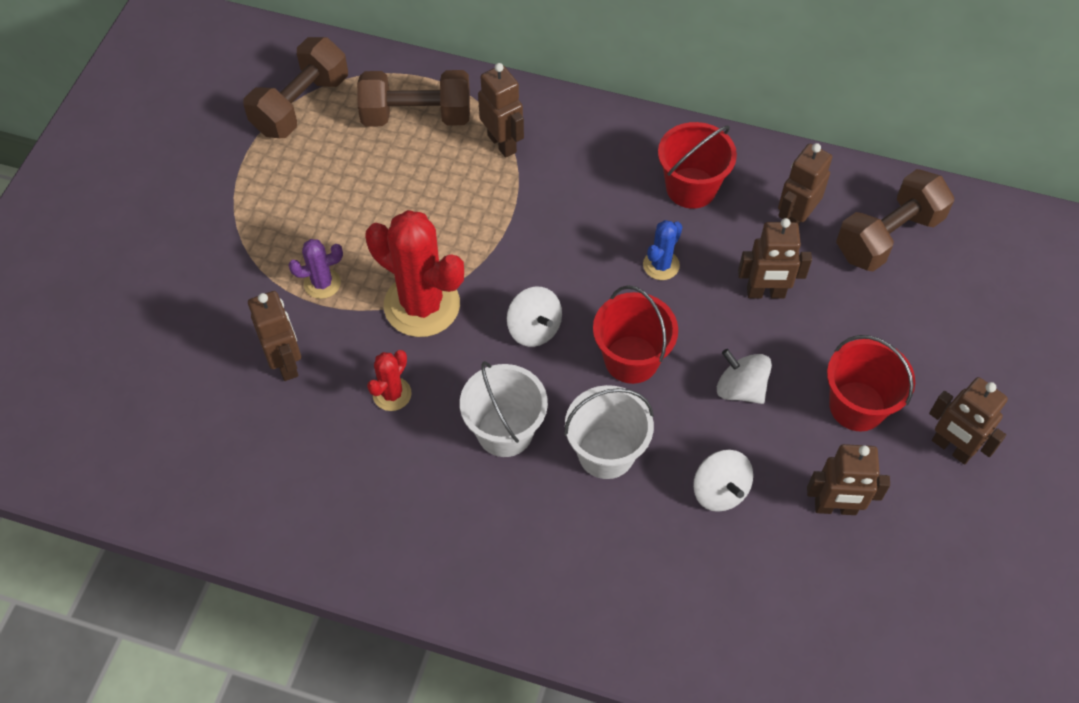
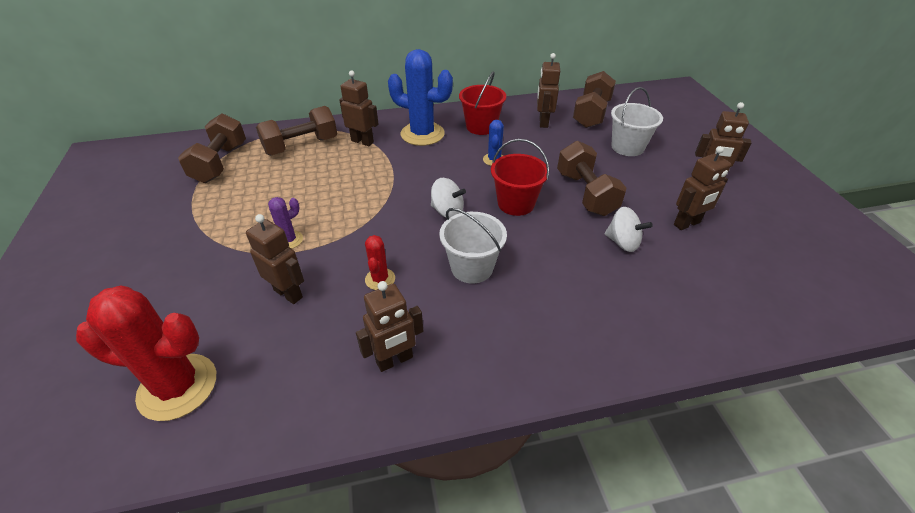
camera: 30 degrees left, 15 degrees down
red cactus [365,210,464,337] -> red cactus moved to [76,286,216,421]
white bucket [564,385,654,479] -> white bucket moved to [611,87,663,156]
white spinning top [717,349,772,404] -> brown dumbbell [557,141,626,216]
brown robot [738,218,812,299] -> brown robot moved to [356,281,423,372]
red bucket [827,335,915,431] -> none
none -> blue cactus [388,49,453,146]

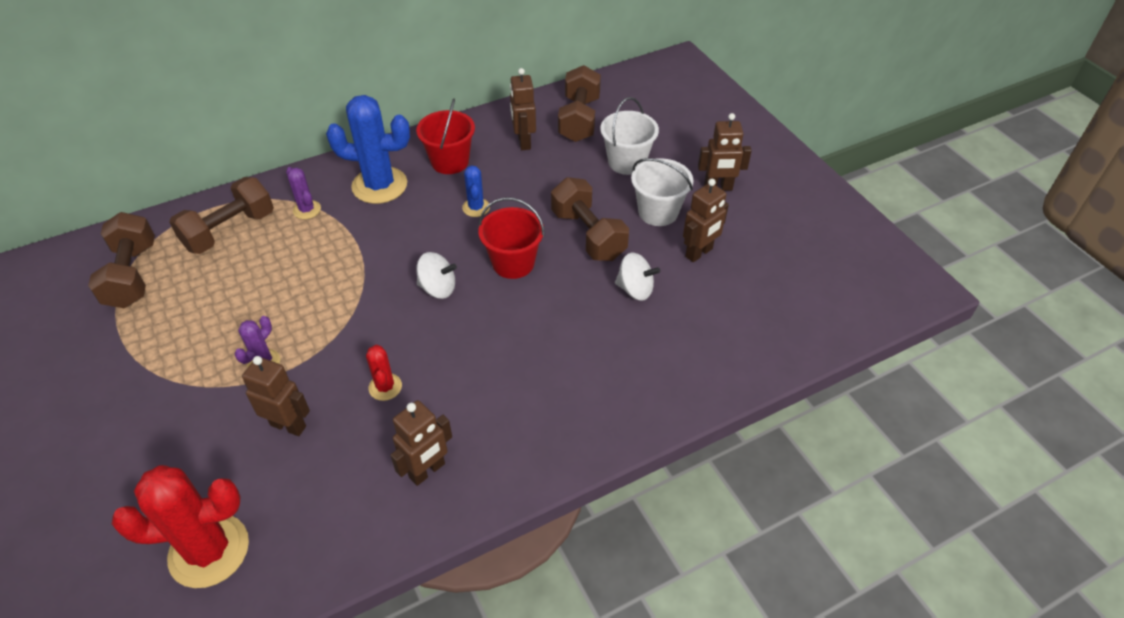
camera: 15 degrees left, 5 degrees up
brown robot [339,70,379,146] -> purple cactus [286,167,321,219]
white bucket [439,208,507,284] -> white bucket moved to [631,158,693,226]

